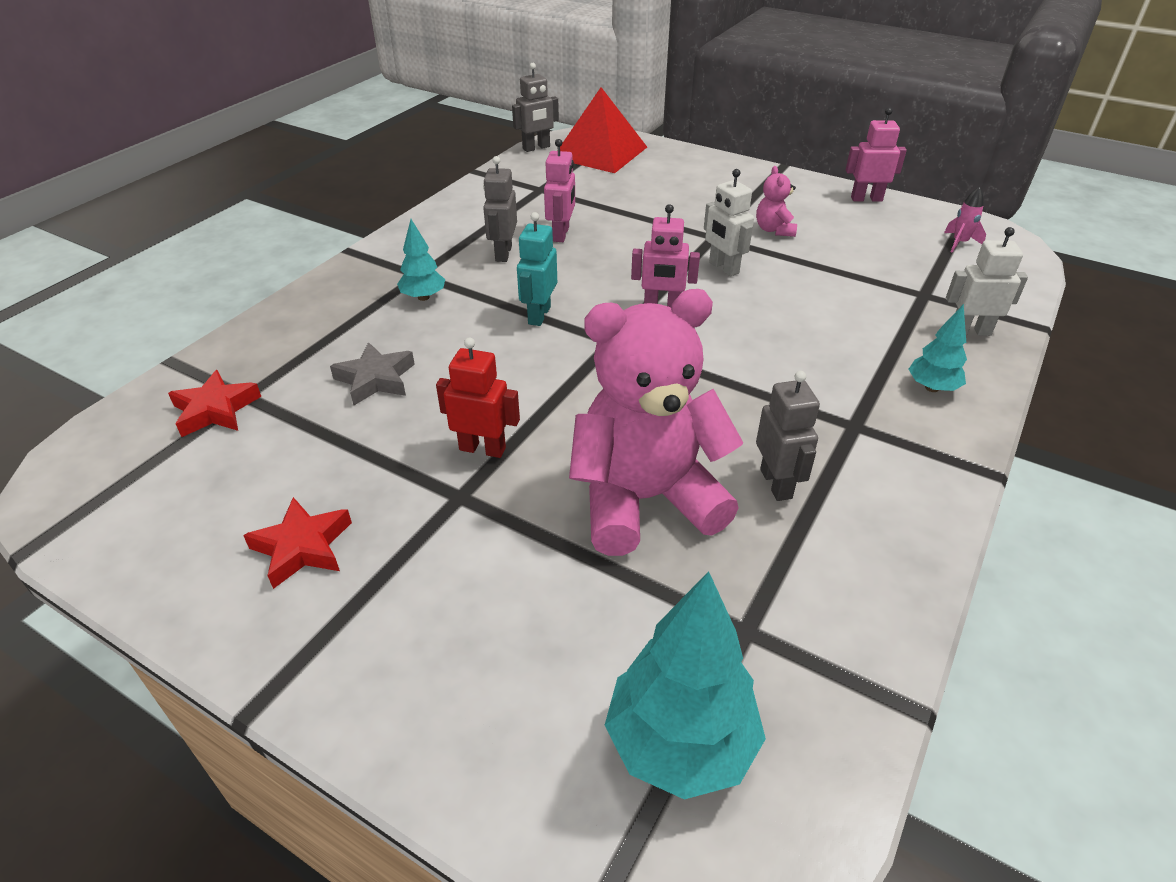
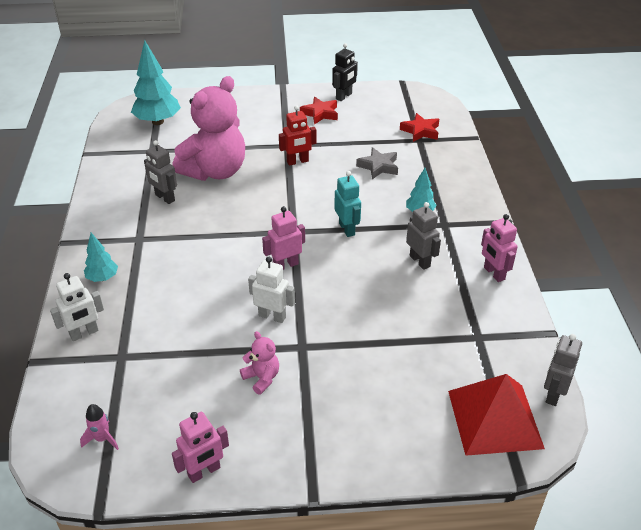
camera: 145 degrees right, 0 degrees up
pink robot [544,139,575,242] -> pink robot moved to [481,214,518,282]
none -> black robot [332,43,358,101]

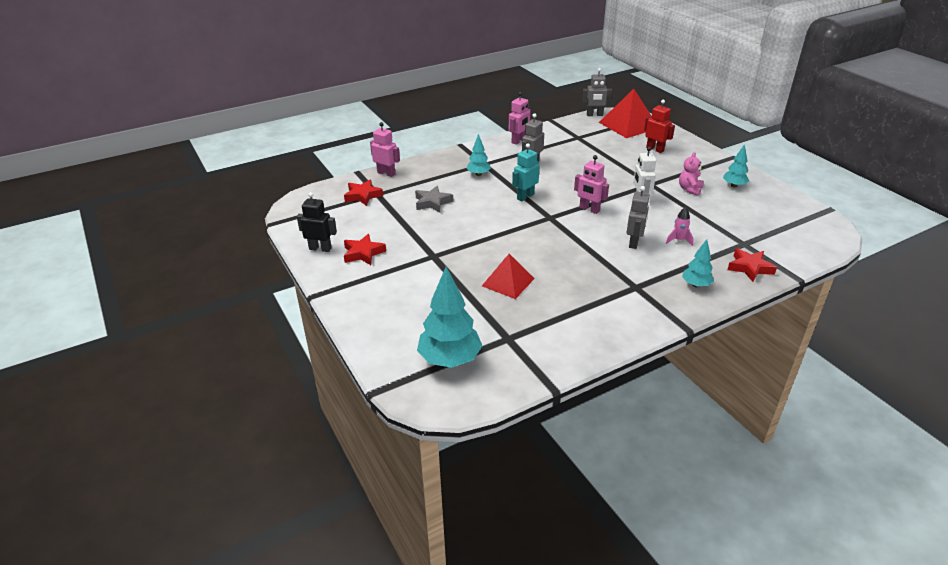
camera: 115 degrees left, 5 degrees down
white robot [50,273,104,341] -> red star [727,248,777,282]
pink rocket [80,404,119,450] -> pink rocket moved to [666,207,694,246]
grey robot [144,140,177,204] -> grey robot moved to [626,186,650,249]
pink robot [172,412,229,483] -> pink robot moved to [370,122,400,177]
pink teddy bear [173,76,245,181] -> red pyramid [482,254,535,299]
red robot [279,105,316,166] -> red robot moved to [644,100,675,153]
none -> turquoise tree [723,144,749,187]

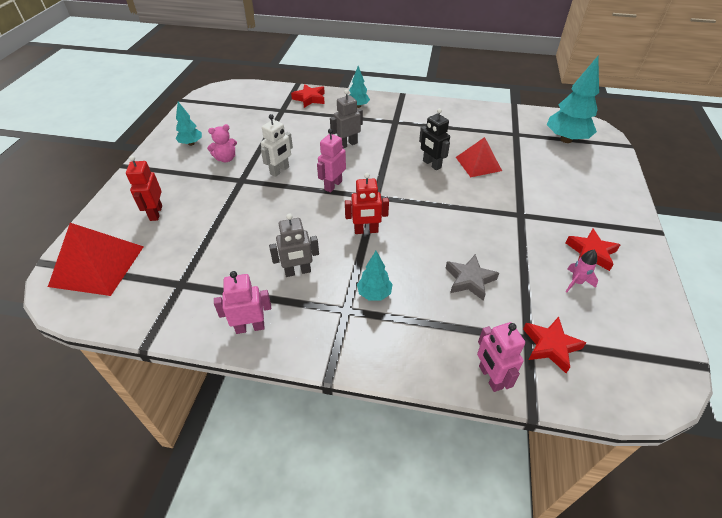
camera: 140 degrees left, 10 degrees up
black robot [297,192,337,252] -> black robot moved to [419,108,450,170]
turquoise robot [512,143,540,201] -> red robot [345,173,389,234]
pink robot [574,155,609,214] -> pink robot turned 135 degrees counterclockwise [317,129,346,193]
grey robot [582,68,612,116] -> none
pink rocket [666,207,694,246] -> pink rocket moved to [566,250,598,292]

